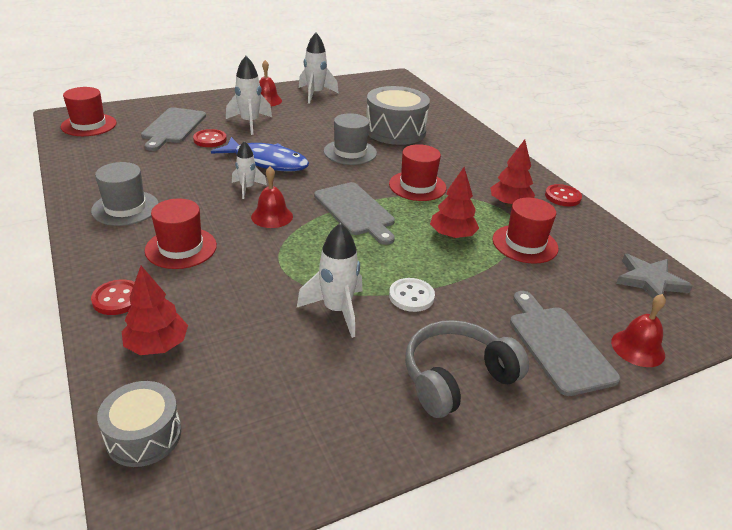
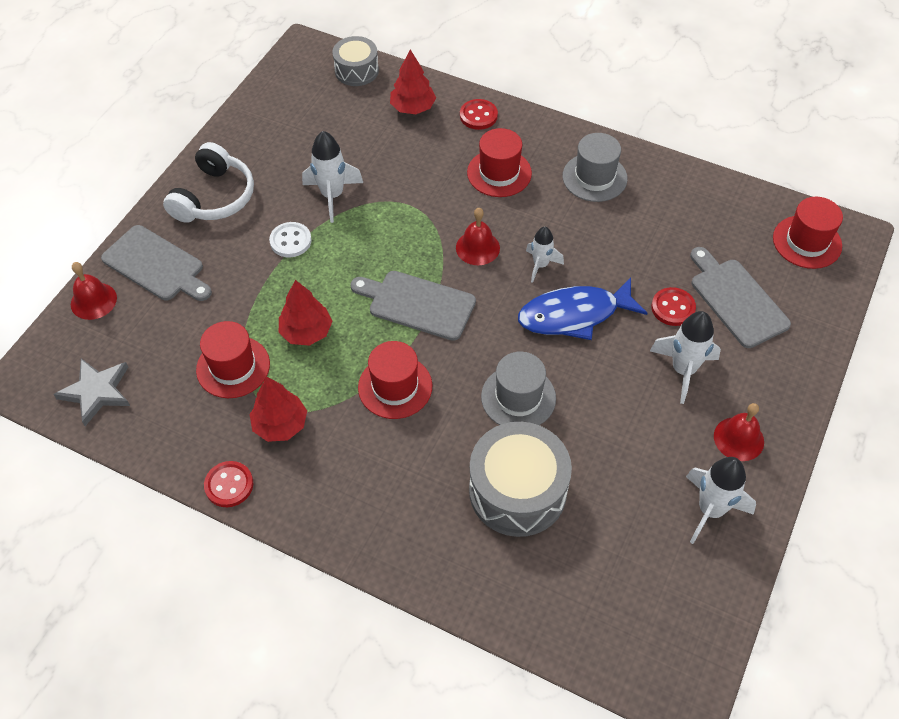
camera: 145 degrees right, 20 degrees up
grey headphones [405,320,529,418] -> white headphones [163,142,254,223]

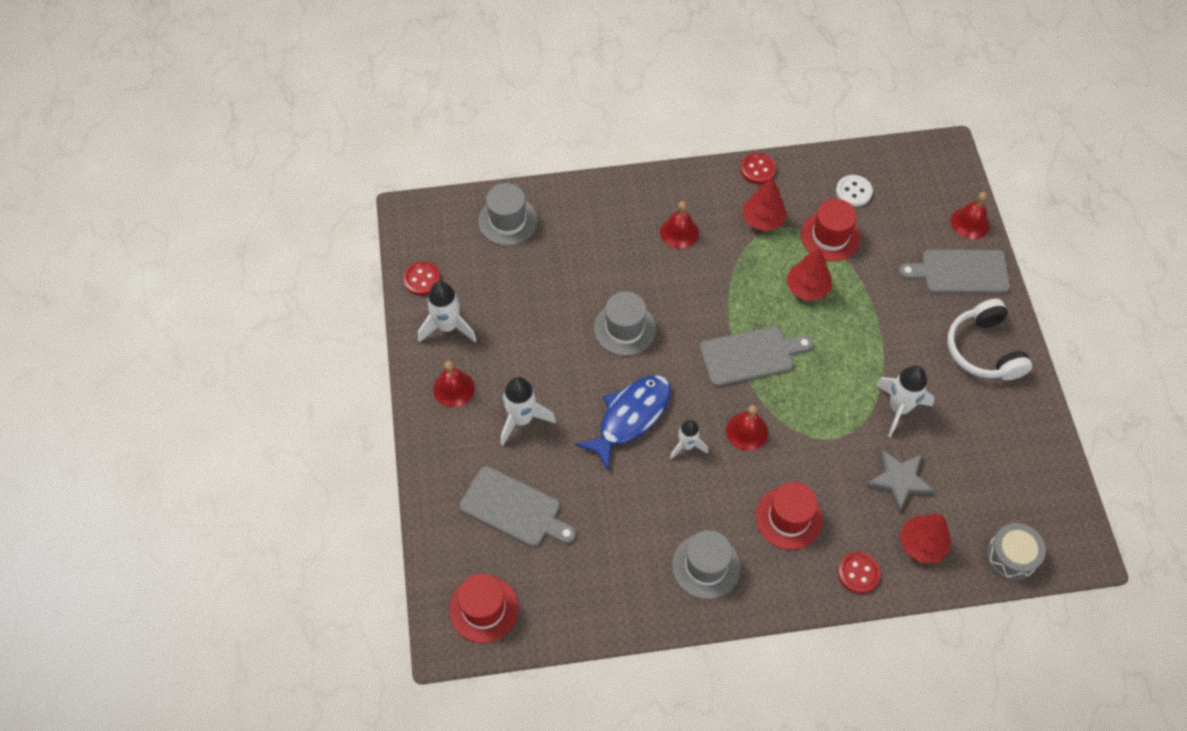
camera: 145 degrees right, 5 degrees up
grey star [53,358,130,426] -> grey star moved to [866,449,935,513]
white button [269,222,312,257] -> white button moved to [836,175,873,207]
red hat [358,341,432,419] -> none
grey drum [469,422,572,537] -> none
red button [651,287,696,326] -> red button moved to [403,261,441,296]
none -> grey hat [478,183,538,246]
none -> red bell [660,201,699,249]

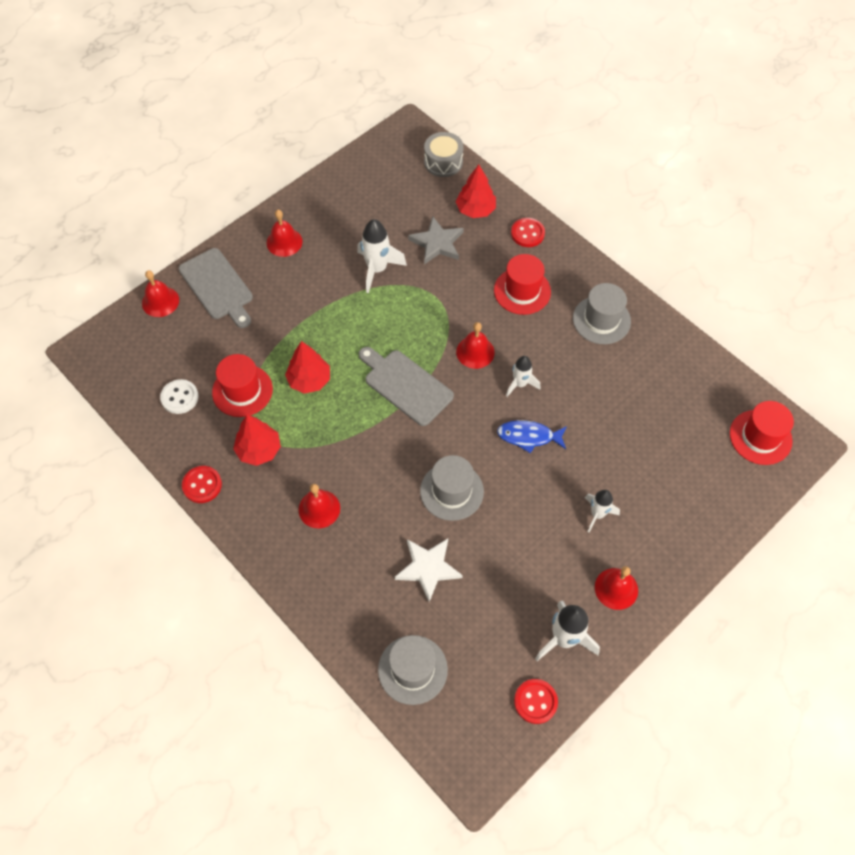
camera: 125 degrees left, 0 degrees up
grey cutting board [459,466,576,547] -> none
white rocket [501,377,556,446] -> white rocket [585,490,620,532], size x0.64
blue fish [575,375,671,470] -> blue fish [497,420,567,453], size x0.63
white headphones [947,299,1032,380] -> red bell [267,210,303,257]
none -> white star [395,539,463,602]

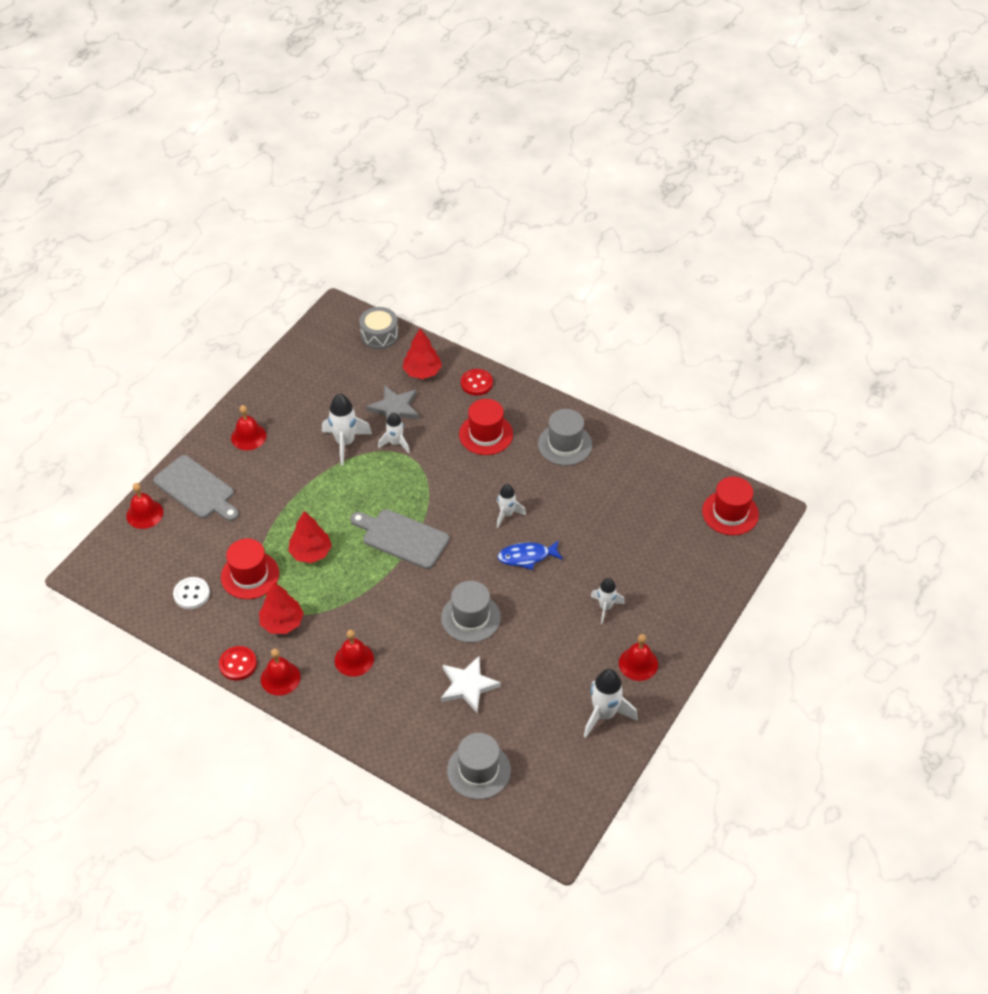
camera: 15 degrees left, 10 degrees down
red bell [456,322,495,369] -> red bell moved to [261,648,300,696]
red button [514,679,558,724] -> none
none -> white rocket [378,412,410,453]

